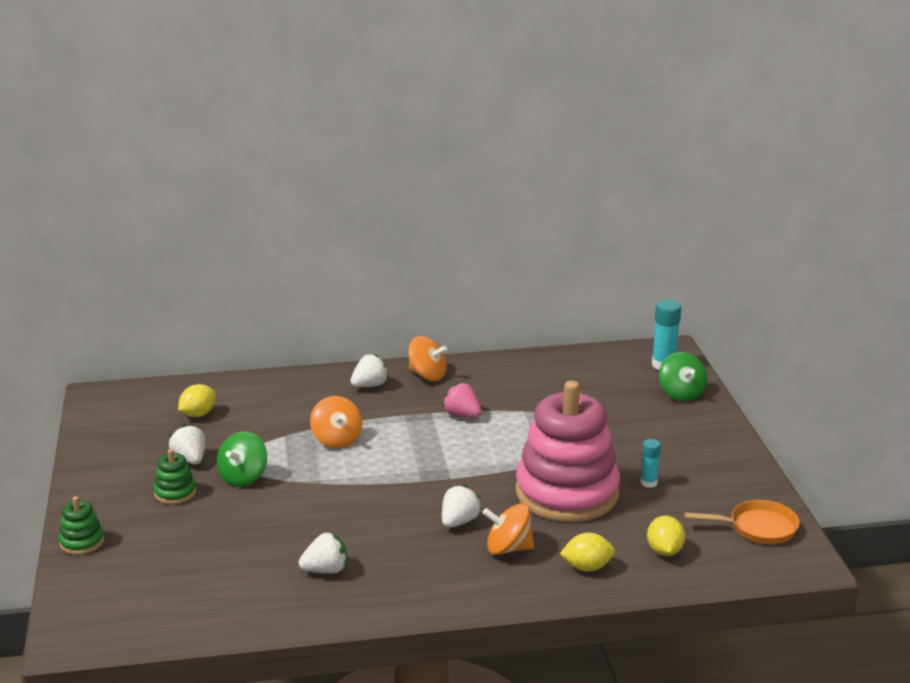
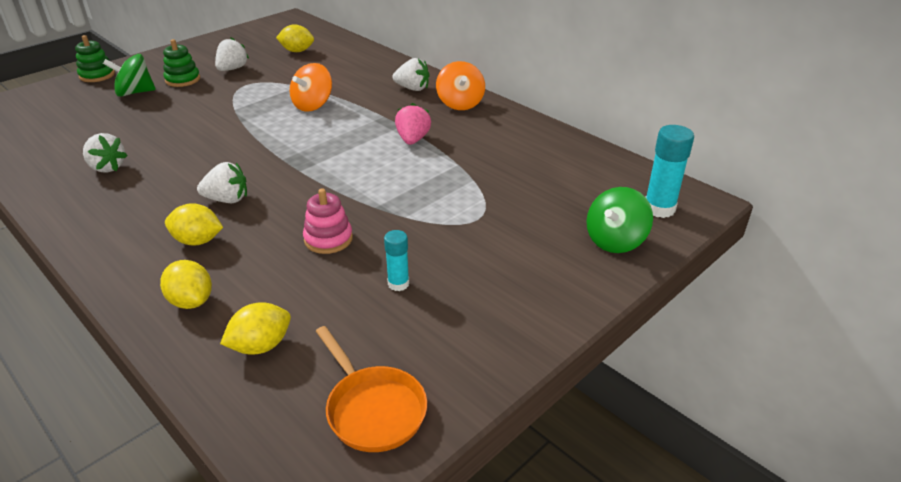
camera: 55 degrees right, 10 degrees up
green spinning top [217,431,267,487] -> green spinning top moved to [103,54,156,97]
orange spinning top [483,503,534,555] -> yellow lemon [165,203,223,246]
pink stacking toy [516,381,620,522] -> pink stacking toy [303,188,353,254], size x0.40

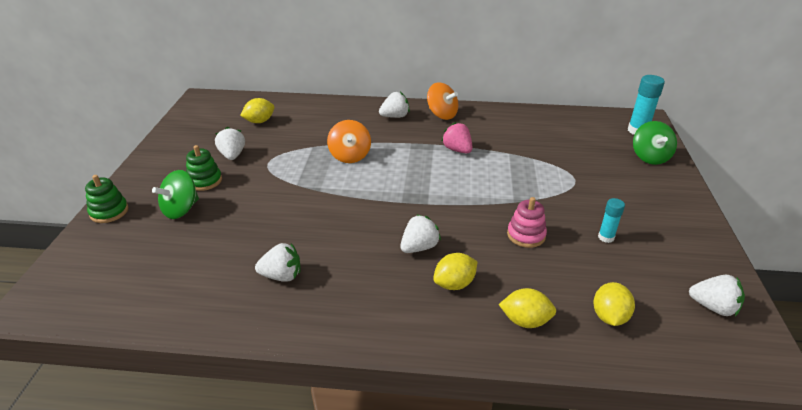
camera: 40 degrees left, 0 degrees up
orange pan [316,326,427,452] -> white strawberry [689,275,745,317]

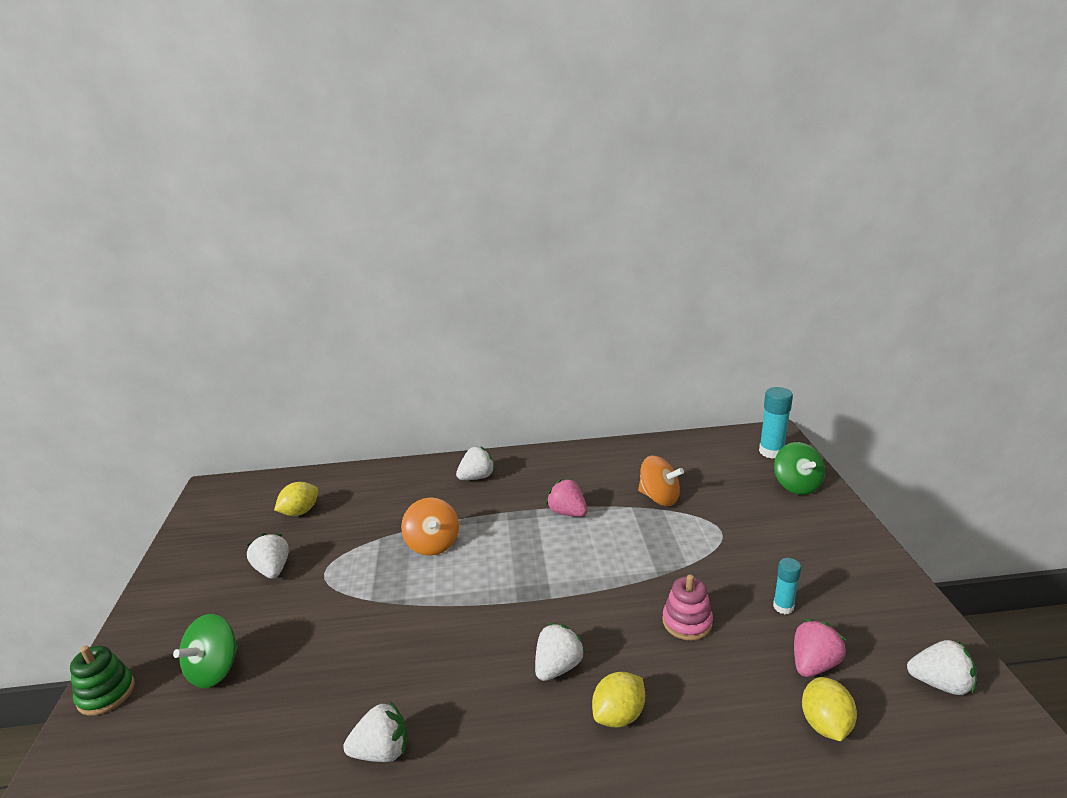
camera: 10 degrees left, 10 degrees down
green stacking toy [186,145,222,191] -> none
orange spinning top [427,82,459,120] -> orange spinning top moved to [638,456,684,506]
yellow lemon [499,288,556,328] -> none
none -> pink strawberry [794,619,846,677]

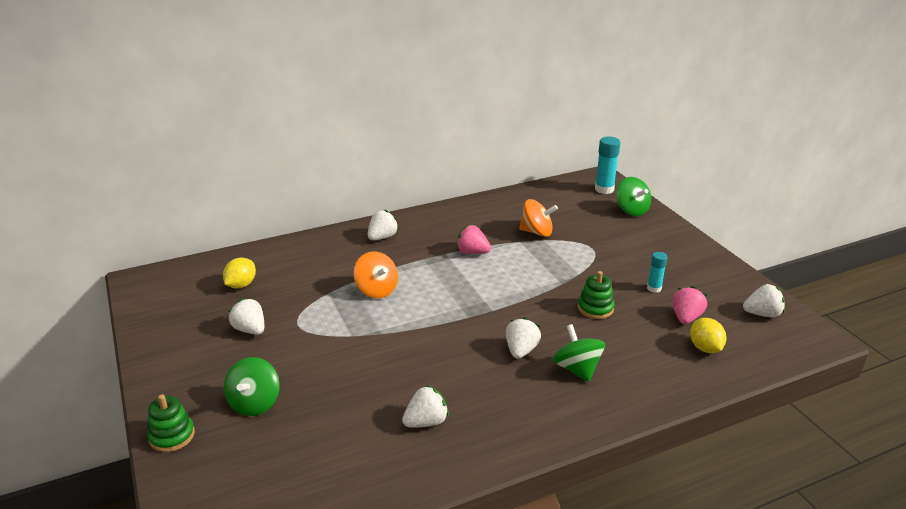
camera: 20 degrees left, 5 degrees up
yellow lemon [592,672,645,727] -> green spinning top [553,324,605,382]
pink stacking toy [662,575,713,640] -> green stacking toy [578,271,615,319]

